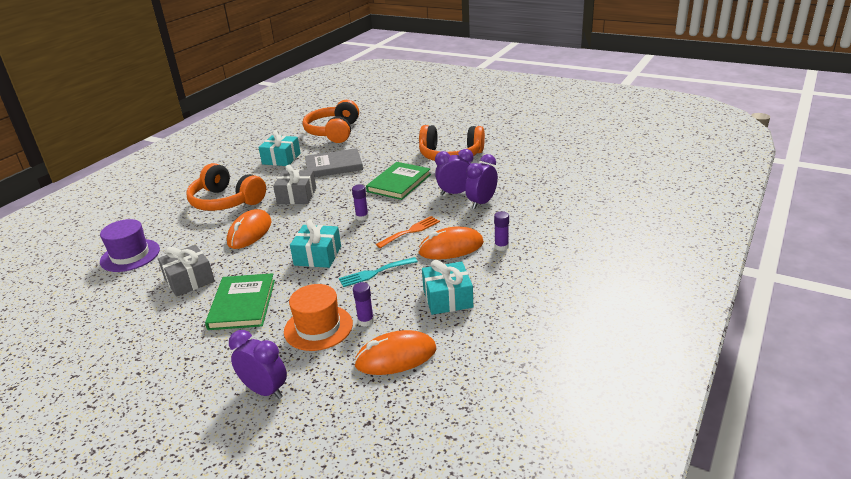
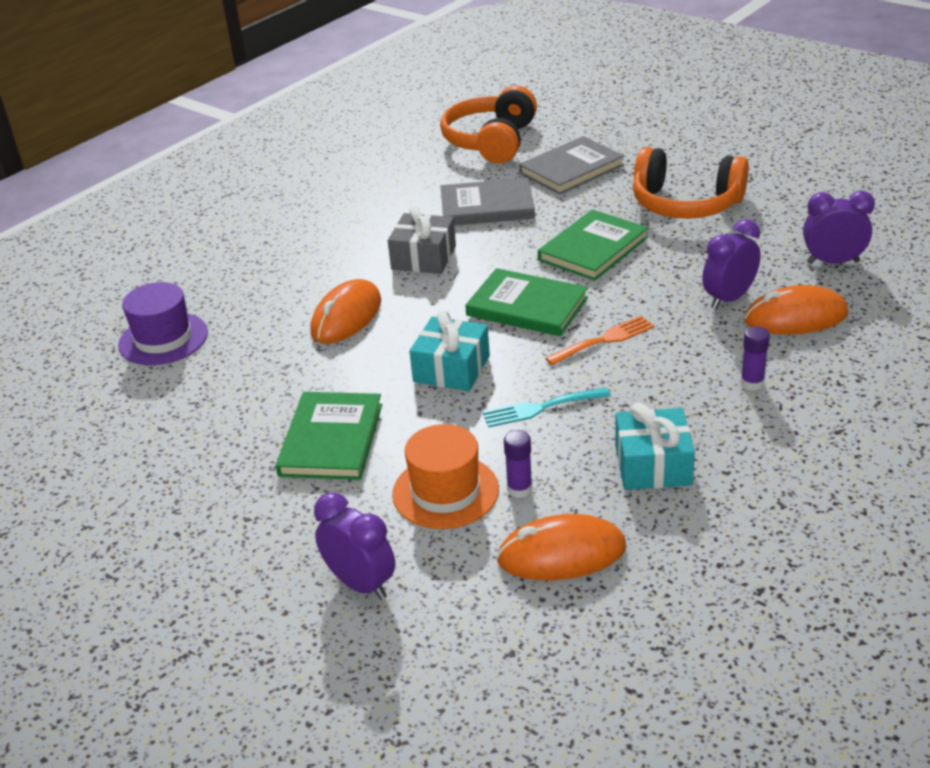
camera: 10 degrees right, 5 degrees up
grey gift [158,245,215,297] -> none
orange headphones [186,163,266,211] -> none
turquoise gift [258,130,301,166] -> none
purple glue stick [352,185,369,221] -> green book [465,268,588,336]
orange mouse [418,226,484,259] -> orange mouse moved to [744,285,848,335]
purple clock [435,149,474,195] -> purple clock moved to [803,190,875,264]
none -> grey book [519,136,624,195]

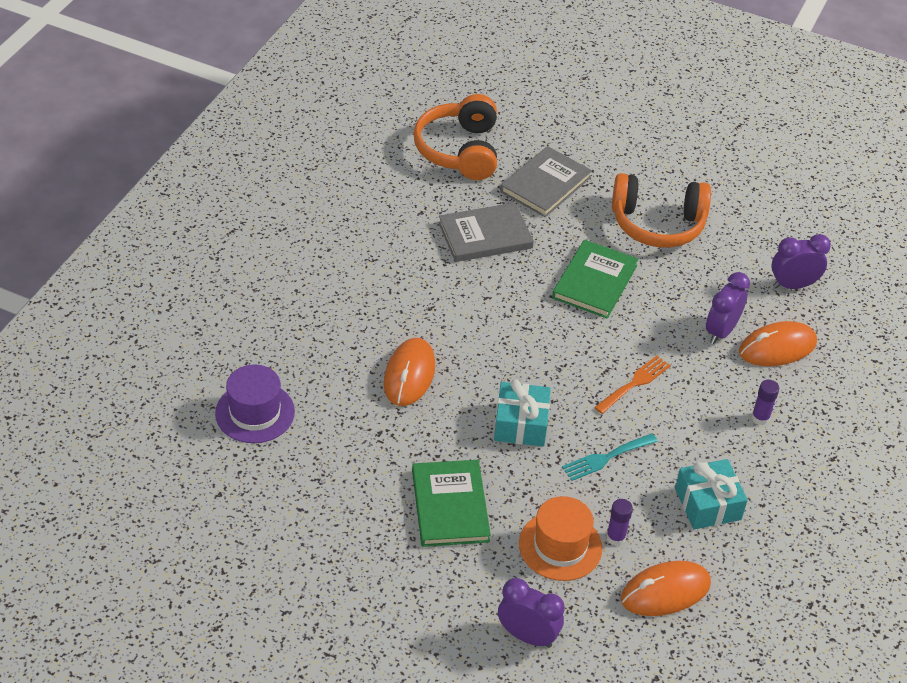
camera: 20 degrees left, 10 degrees up
grey gift [388,206,456,274] -> none
green book [465,268,588,336] -> none

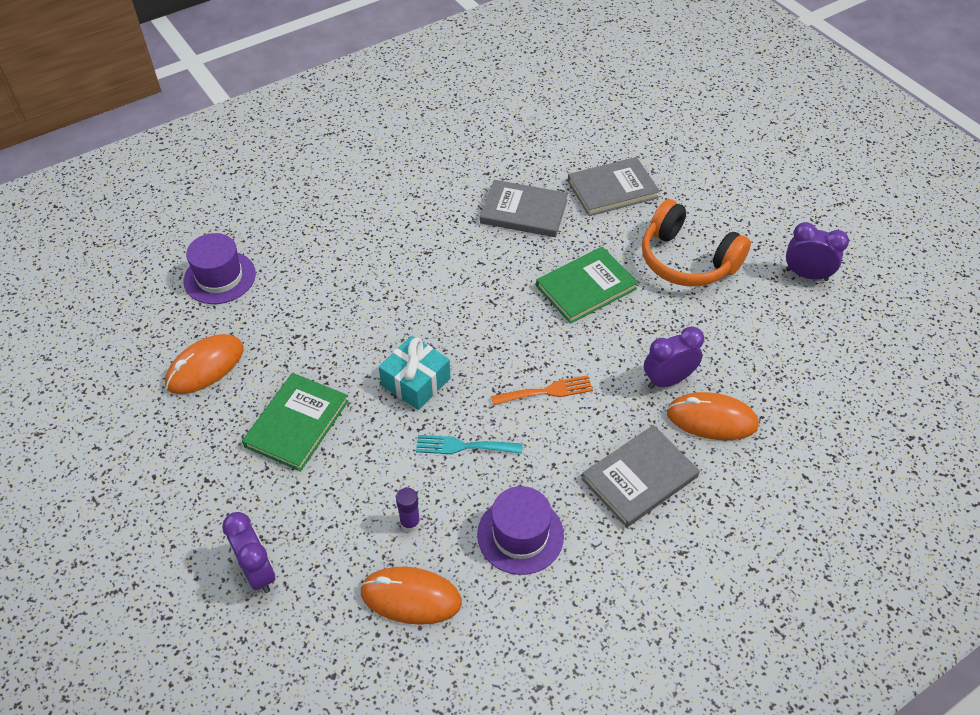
camera: 35 degrees right, 5 degrees up
orange mouse [384,338,435,406] -> orange mouse moved to [165,334,244,394]
orange headphones [413,94,497,180] -> none
orange hat [519,496,602,581] -> none
turquoise gift [675,459,748,529] -> purple hat [477,486,564,575]
purple glue stick [752,380,779,425] -> grey book [581,425,700,528]
purple clock [771,234,831,289] -> purple clock moved to [786,222,849,281]

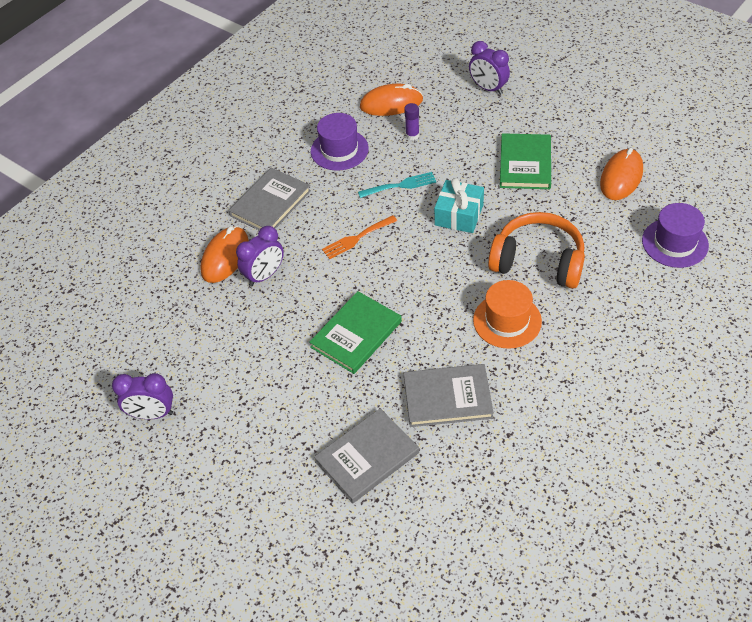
camera: 165 degrees right, 0 degrees up
orange headphones [642,199,751,286] -> orange headphones moved to [488,212,585,289]
orange mouse [667,392,759,440] -> orange mouse turned 60 degrees counterclockwise [200,226,249,283]
none -> orange hat [473,280,542,349]

